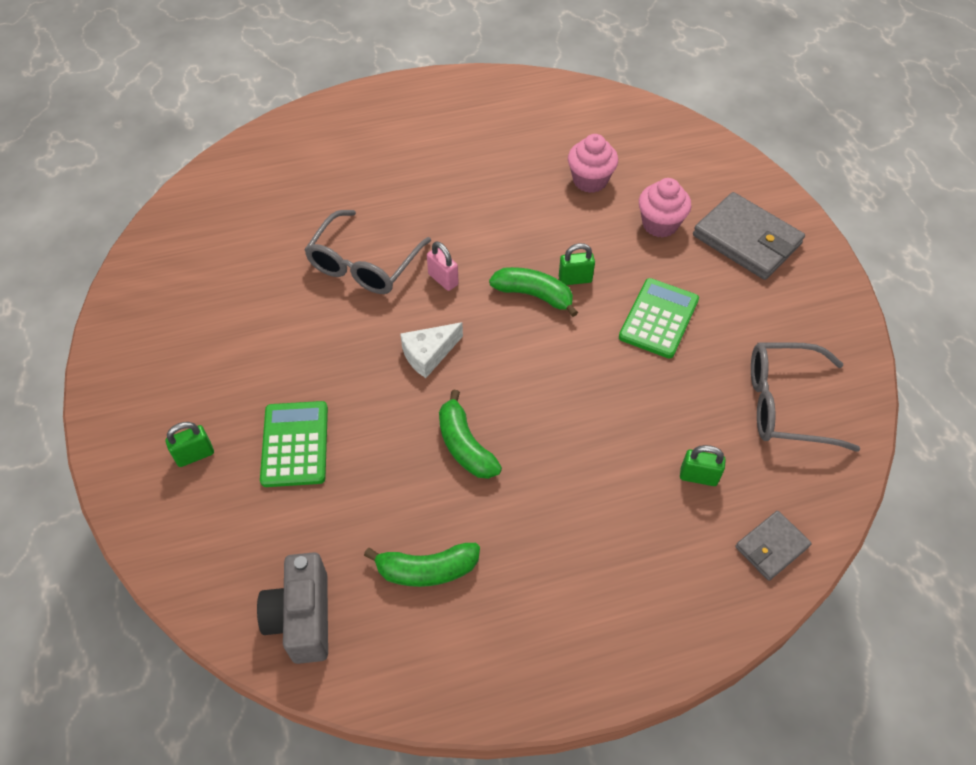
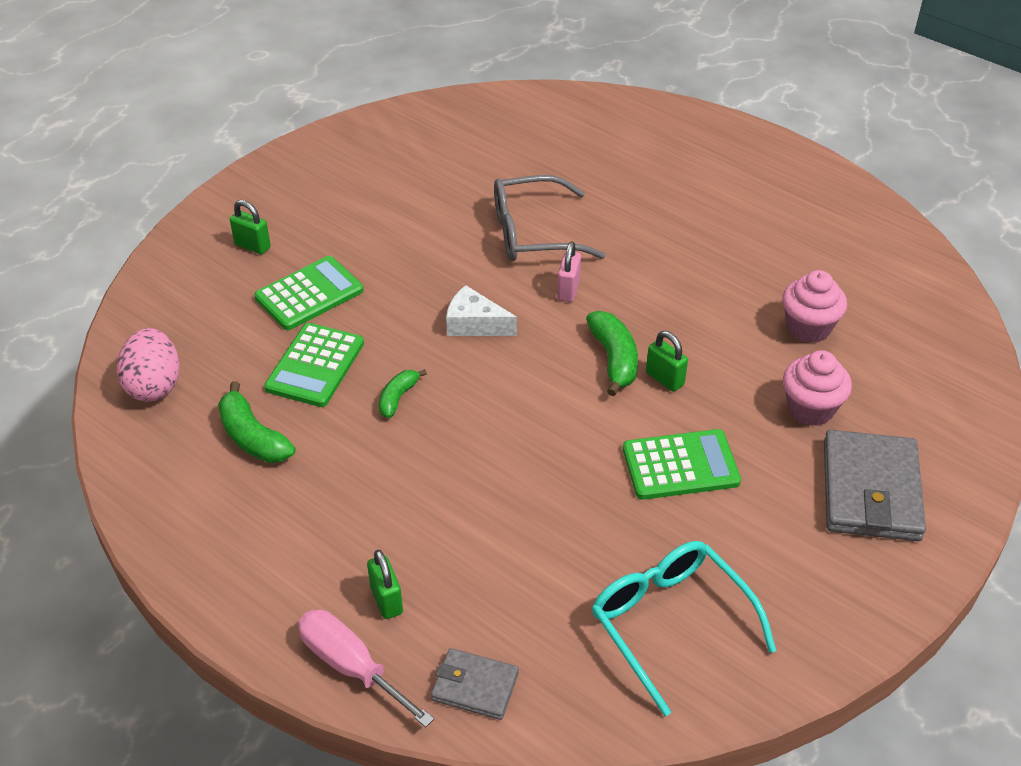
camera: 55 degrees right, 10 degrees down
grey camera [257,552,328,664] -> pink egg [117,328,180,402]
green banana [439,390,502,479] -> green banana [379,369,427,418], size x0.62
green padlock [680,445,726,486] -> green padlock moved to [367,550,403,619]
grey glasses [751,342,860,452] -> turquoise glasses [592,541,776,716]
none -> green calculator [264,323,364,407]
none -> pink screwdriver [298,610,434,728]

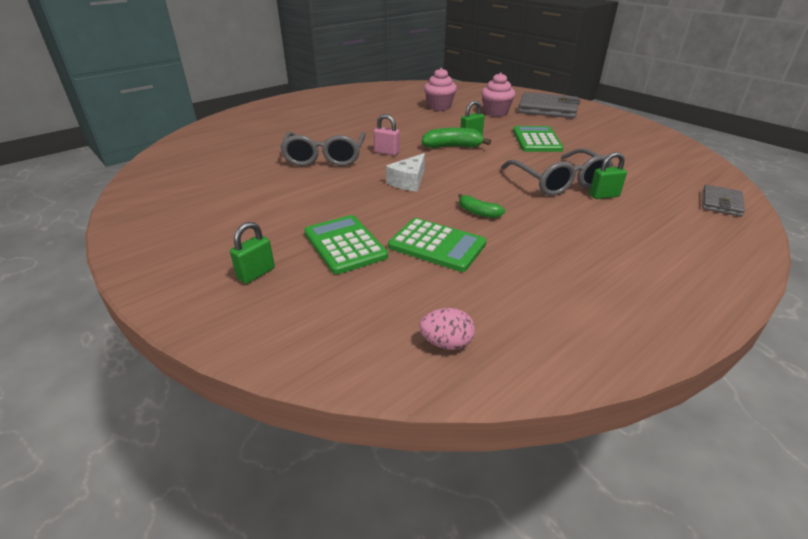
camera: 80 degrees left, 10 degrees down
pink egg [117,328,180,402] -> pink egg [419,308,475,350], size x0.62
green banana [218,381,295,463] -> none
pink screwdriver [298,610,434,728] -> none
green padlock [367,550,403,619] -> green padlock moved to [589,152,627,199]
turquoise glasses [592,541,776,716] -> none
none -> grey glasses [501,148,614,196]

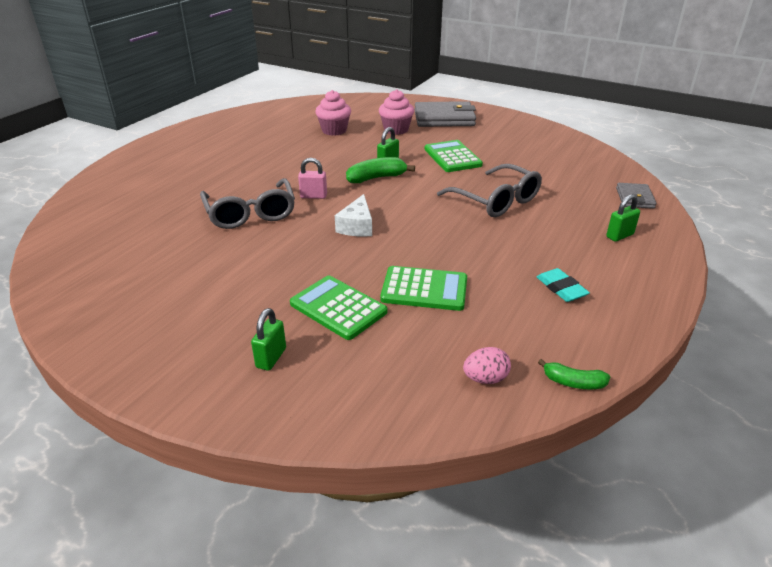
camera: 20 degrees left, 0 degrees up
green banana [458,194,505,218] -> green banana moved to [538,359,610,389]
green padlock [589,152,627,199] -> green padlock moved to [606,194,640,242]
none -> turquoise eraser [537,268,590,302]

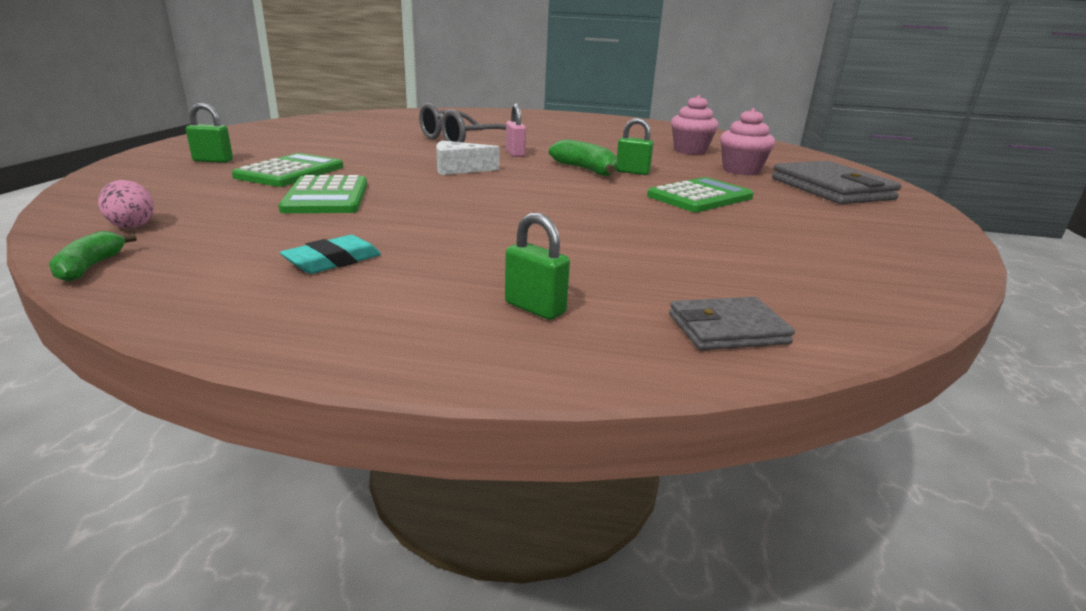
camera: 70 degrees right, 10 degrees down
grey glasses [437,164,542,217] -> none

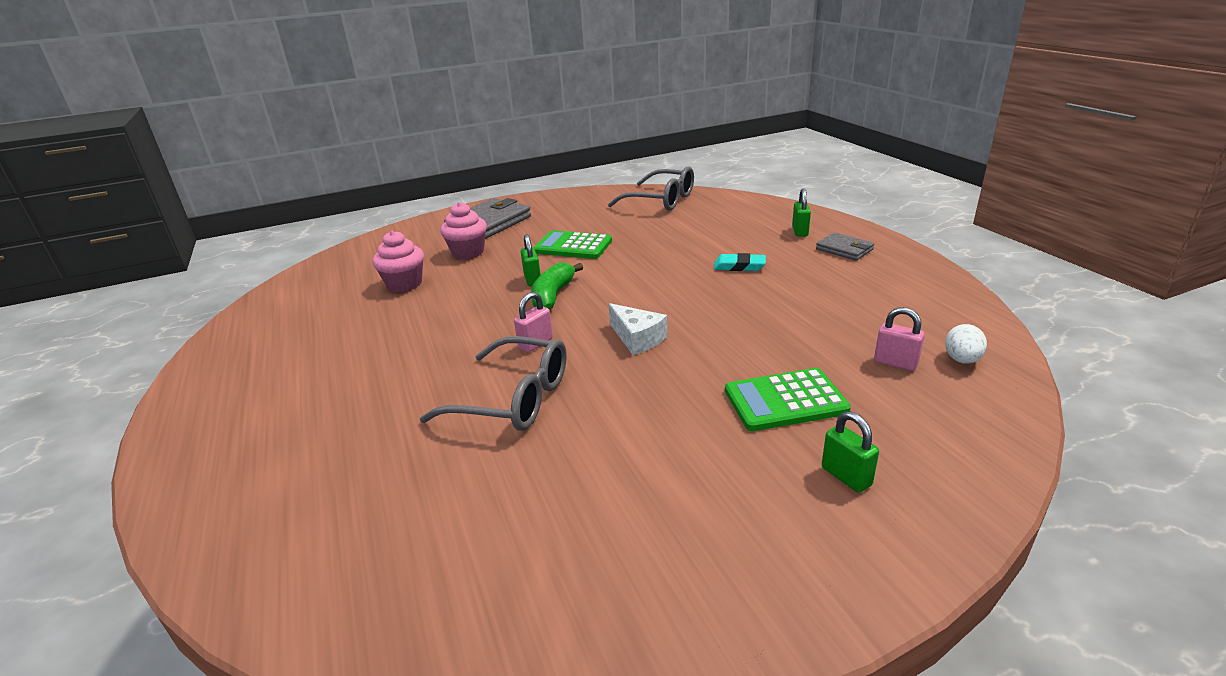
camera: 120 degrees left, 5 degrees up
green banana [49,231,137,282] -> none
pink egg [98,180,154,228] -> white egg [945,324,987,364]
green calculator [278,175,367,213] -> none
turquoise eraser [280,235,381,274] -> turquoise eraser moved to [714,253,766,271]
grey wallet [669,297,795,350] -> grey wallet moved to [816,232,874,261]
none -> grey glasses [608,166,694,211]
none -> pink padlock [874,307,925,371]

